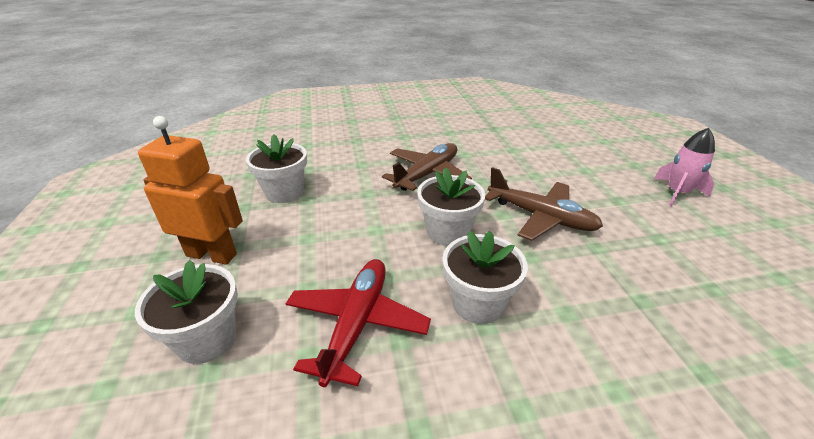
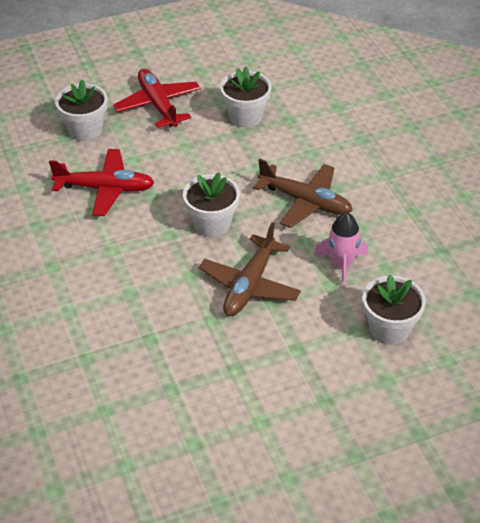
camera: 80 degrees right, 10 degrees up
orange robot [138,116,243,265] -> red plane [113,69,200,128]
white flower pot [443,231,528,324] -> white flower pot moved to [363,275,426,345]
pink rocket [654,128,715,207] -> pink rocket moved to [314,213,368,288]

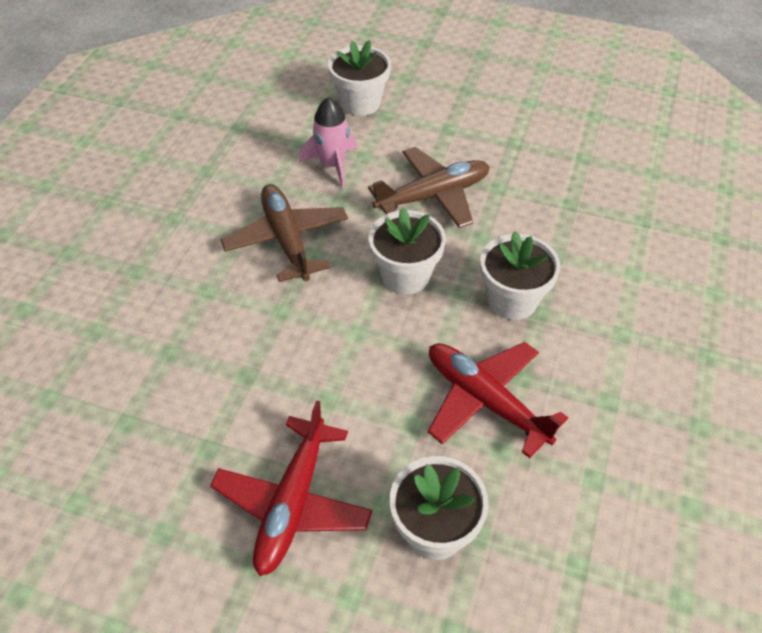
camera: 140 degrees left, 5 degrees up
white flower pot [220,67,271,127] -> white flower pot moved to [480,231,560,320]

